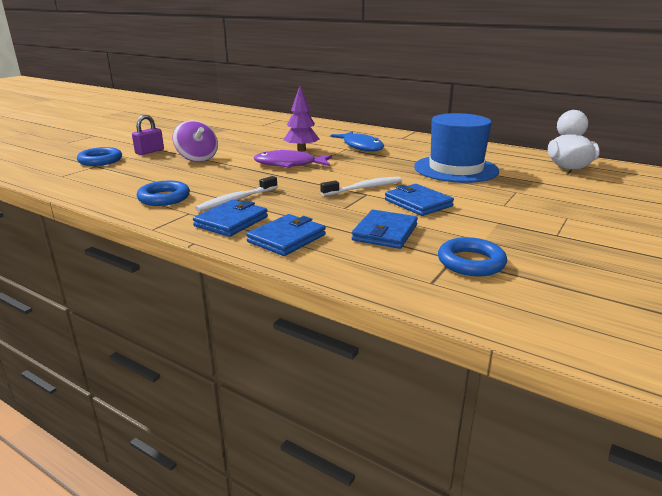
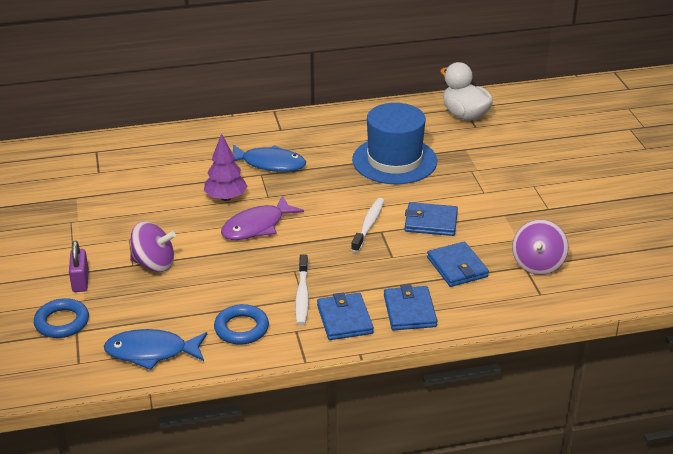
camera: 45 degrees left, 10 degrees up
blue ring [438,237,507,276] -> purple spinning top [512,219,568,275]
none -> blue fish [104,329,207,370]

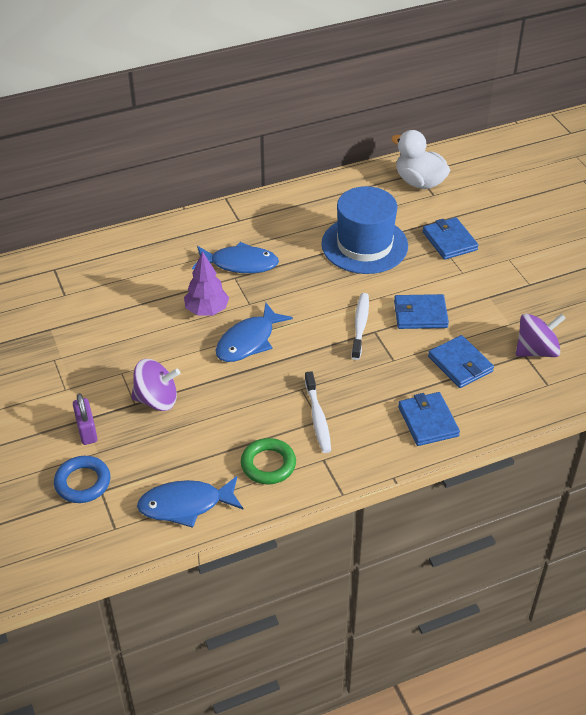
camera: 10 degrees left, 10 degrees up
blue ring [214,304,269,345] -> green ring [241,438,296,484]
purple fish [221,195,304,240] -> blue fish [216,302,293,362]
blue wallet [317,292,374,340] -> blue wallet moved to [423,217,479,260]
purple spinning top [512,219,568,275] -> purple spinning top turned 120 degrees counterclockwise [516,313,566,357]

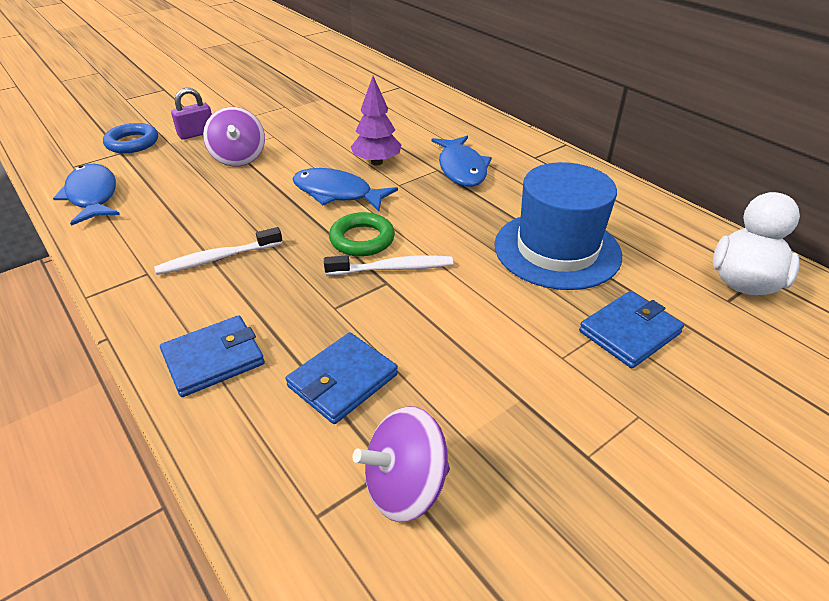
camera: 75 degrees right, 5 degrees down
green ring [241,438,296,484] -> green ring moved to [329,212,395,256]
blue wallet [394,294,449,329] -> none
purple spinning top [516,313,566,357] -> purple spinning top turned 105 degrees clockwise [353,406,450,522]

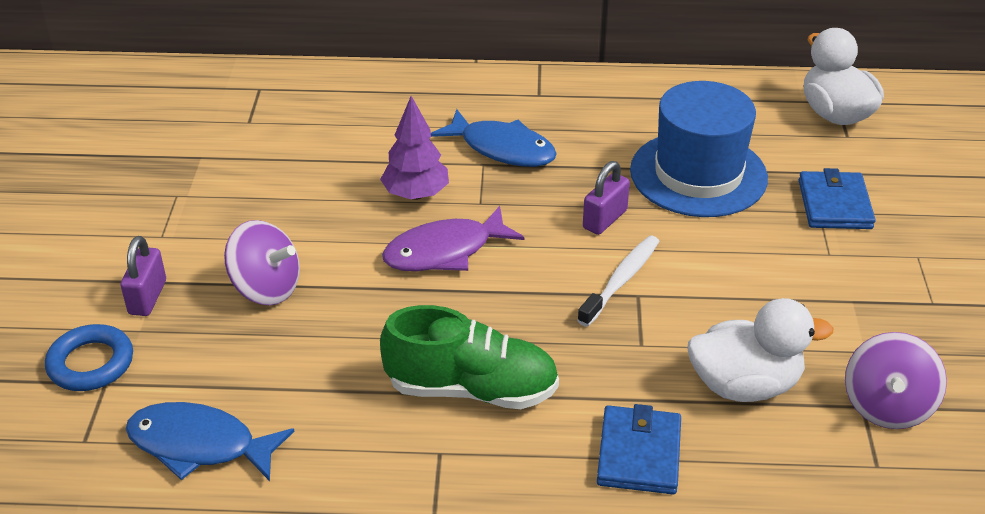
camera: 50 degrees left, 0 degrees up
white toothbrush [154,227,282,275] -> green shoe [380,305,559,409]
blue wallet [286,332,398,424] -> white duck [687,298,833,402]
blue fish [293,168,398,211] -> purple fish [382,206,525,271]
green ring [329,212,395,256] -> none
none -> purple padlock [583,161,630,235]

